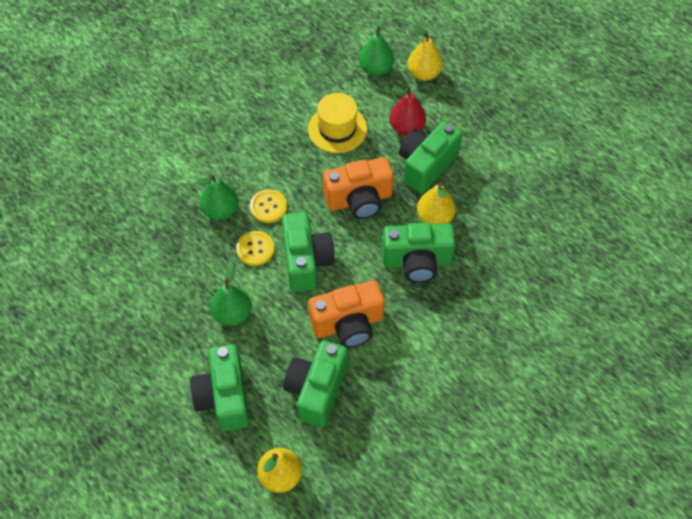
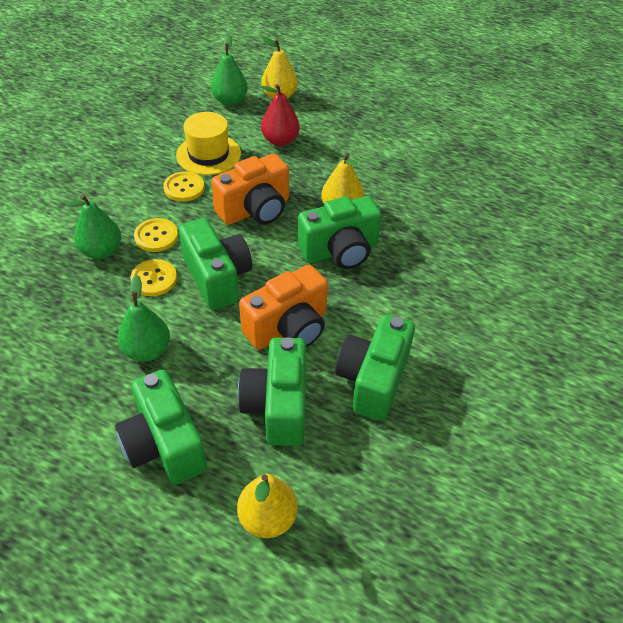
camera: 20 degrees left, 10 degrees down
green camera [399,121,463,194] -> green camera moved to [335,315,415,421]
none -> yellow button [163,171,204,202]

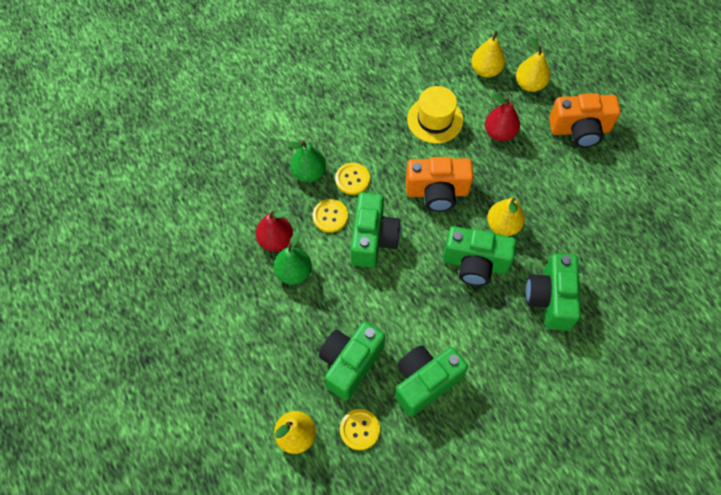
camera: 35 degrees right, 15 degrees up
green camera [115,370,207,485] -> green camera moved to [526,253,581,331]
yellow button [163,171,204,202] -> yellow button moved to [340,409,380,450]
green pear [211,34,248,106] -> yellow pear [471,22,506,78]
orange camera [239,265,328,350] -> orange camera moved to [549,93,620,148]
none -> red pear [256,210,293,252]

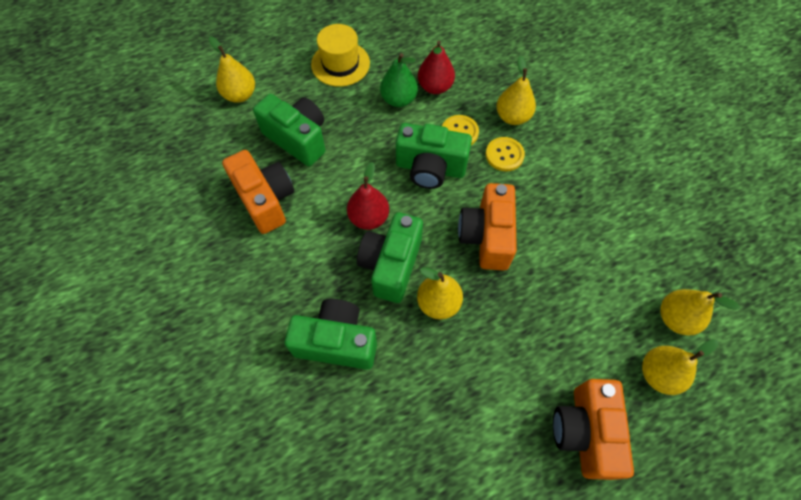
camera: 95 degrees right, 0 degrees up
green pear [287,140,326,182] -> yellow pear [496,56,536,125]
yellow button [340,409,380,450] -> none
green camera [395,345,468,417] -> orange camera [222,150,294,234]
yellow hat [407,86,463,144] -> yellow hat moved to [311,24,370,87]
red pear [485,94,520,141] -> red pear moved to [347,162,389,230]

